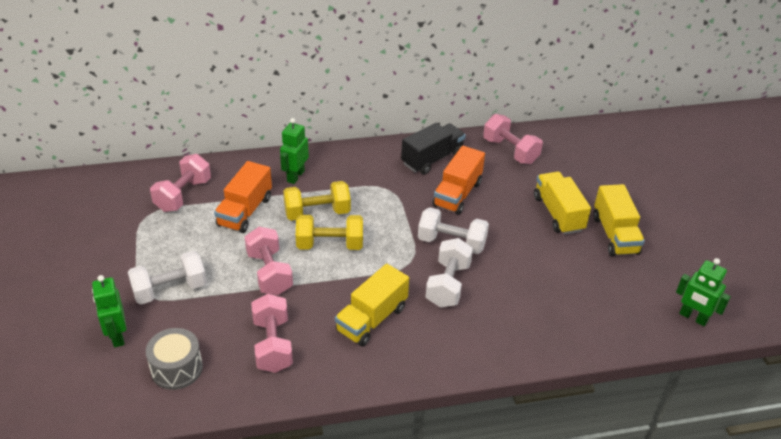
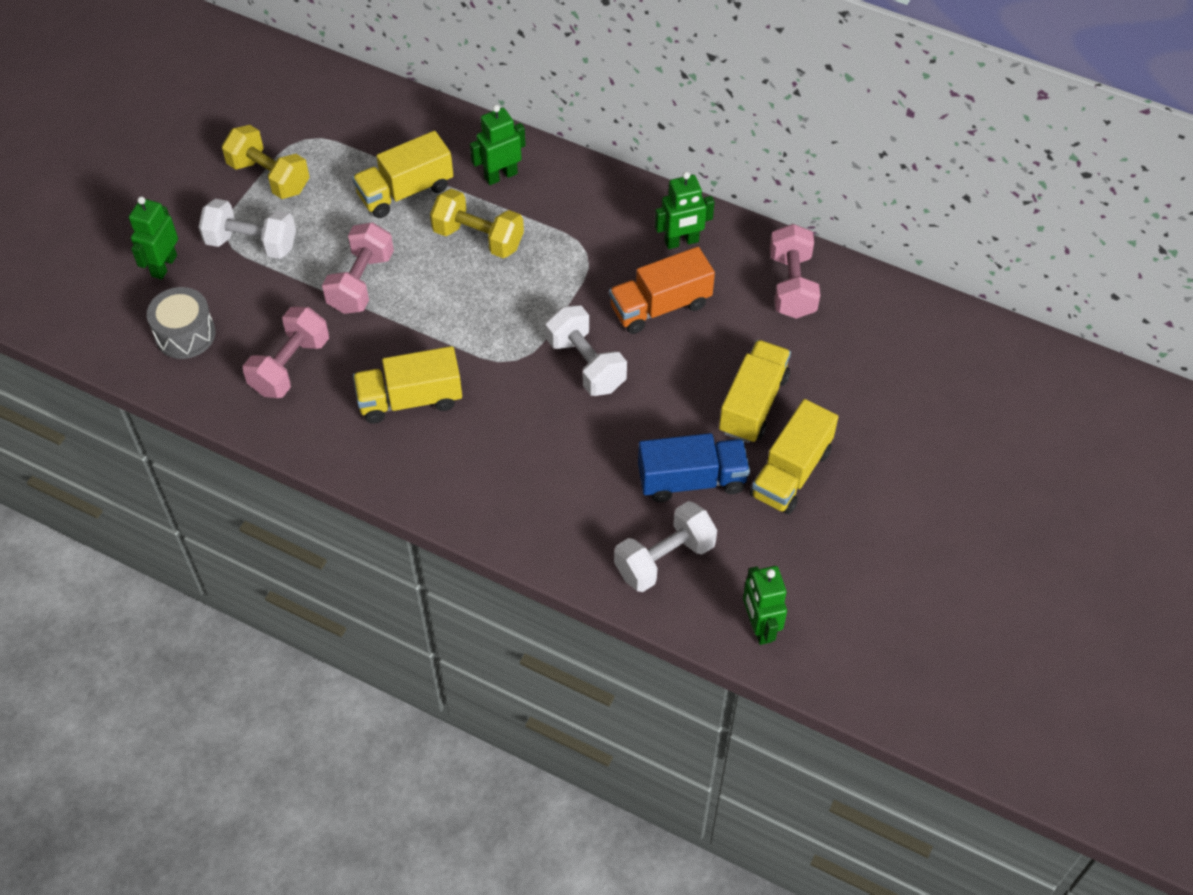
camera: 40 degrees right, 15 degrees up
pink dumbbell [150,154,211,212] -> none
orange truck [214,161,272,233] -> yellow truck [352,131,453,218]
yellow dumbbell [296,215,363,250] -> yellow dumbbell moved to [222,125,310,199]
black truck [401,123,466,175] -> green robot [655,171,715,249]
white dumbbell [426,238,473,308] -> white dumbbell moved to [614,501,717,592]
none -> blue truck [638,433,750,502]

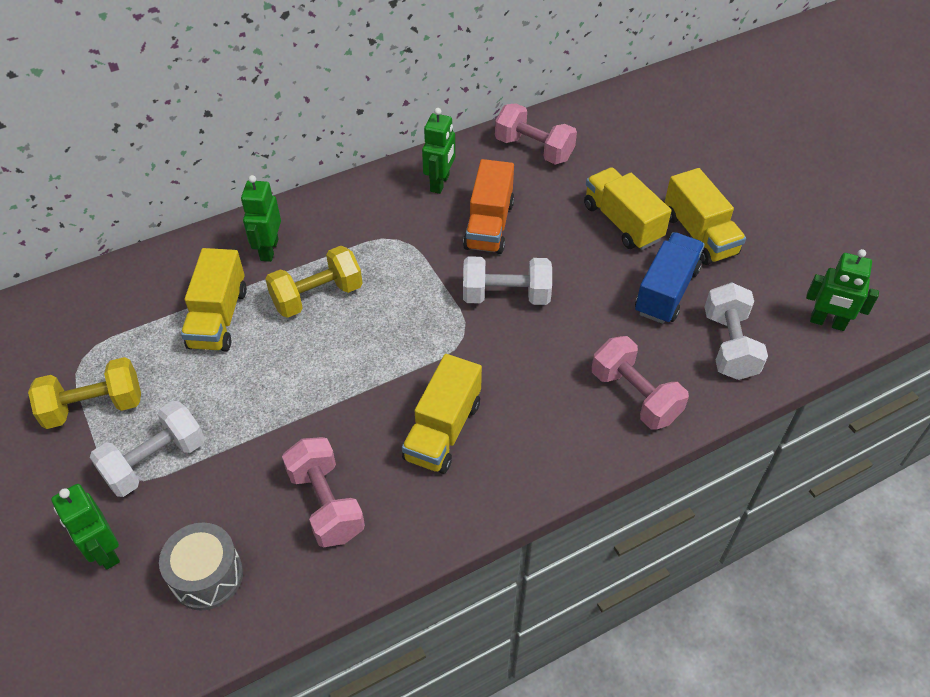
camera: 55 degrees left, 5 degrees down
pink dumbbell [322,222,394,314] -> pink dumbbell moved to [592,336,689,430]

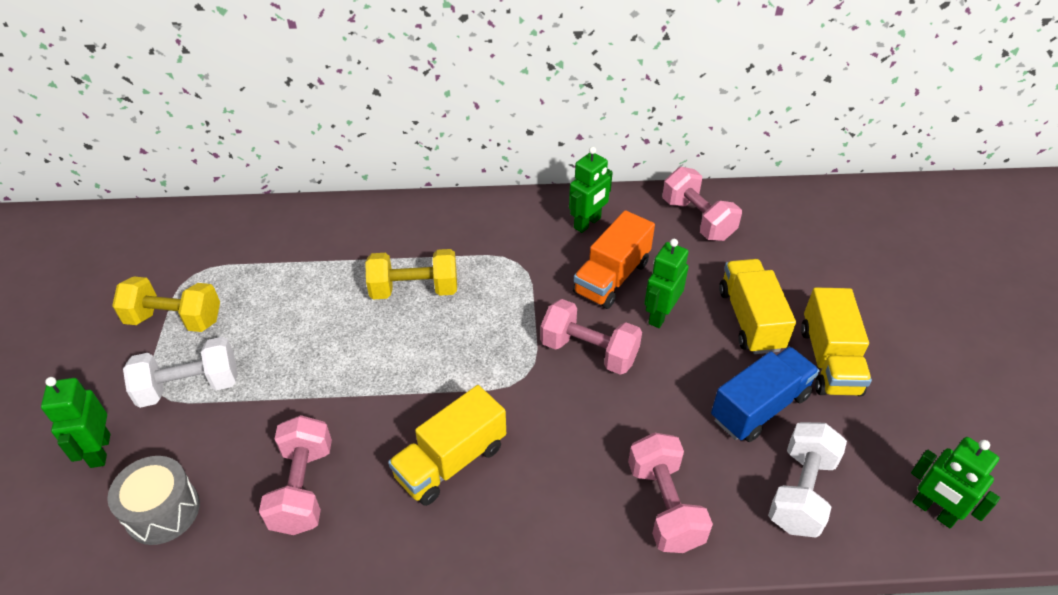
camera: 25 degrees right, 5 degrees down
yellow truck [181,248,247,352] -> none
green robot [241,175,281,262] -> green robot moved to [644,239,689,328]
white dumbbell [463,256,552,305] -> pink dumbbell [540,299,642,375]

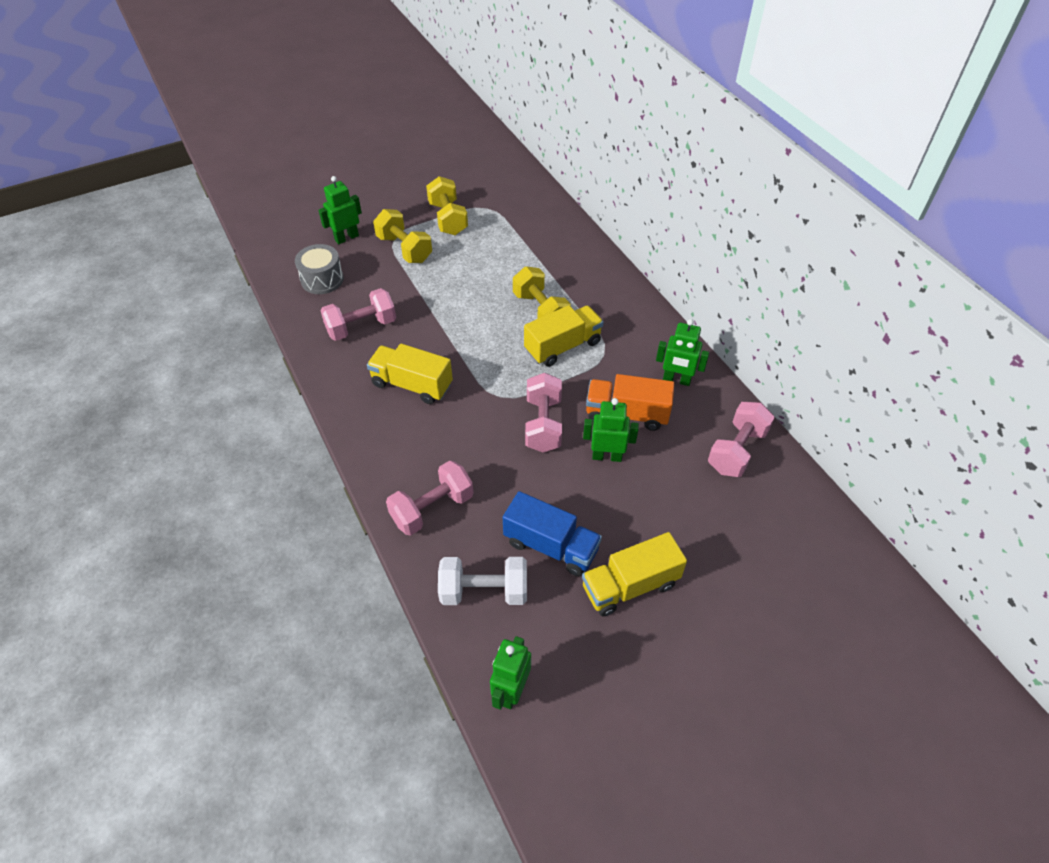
camera: 65 degrees right, 5 degrees up
white dumbbell [123,337,238,408] -> yellow dumbbell [373,209,432,263]
yellow truck [719,259,796,354] -> yellow truck moved to [524,305,604,367]

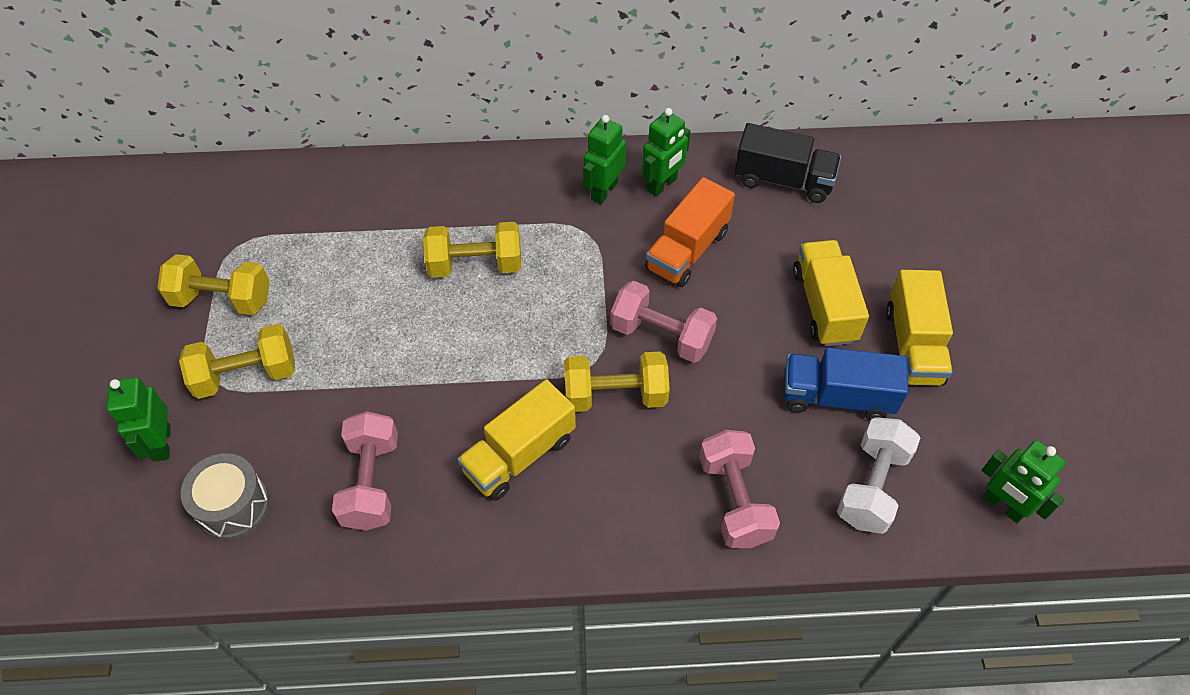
camera: 65 degrees left, 5 degrees up
blue truck [503,491,602,576] -> blue truck turned 135 degrees counterclockwise [783,348,909,420]
yellow truck [524,305,604,367] -> yellow truck moved to [793,240,869,346]
green robot [583,398,639,462] -> green robot moved to [583,115,626,204]
pink dumbbell [708,402,775,477] -> black truck [735,123,841,203]
none -> yellow dumbbell [564,351,670,412]

